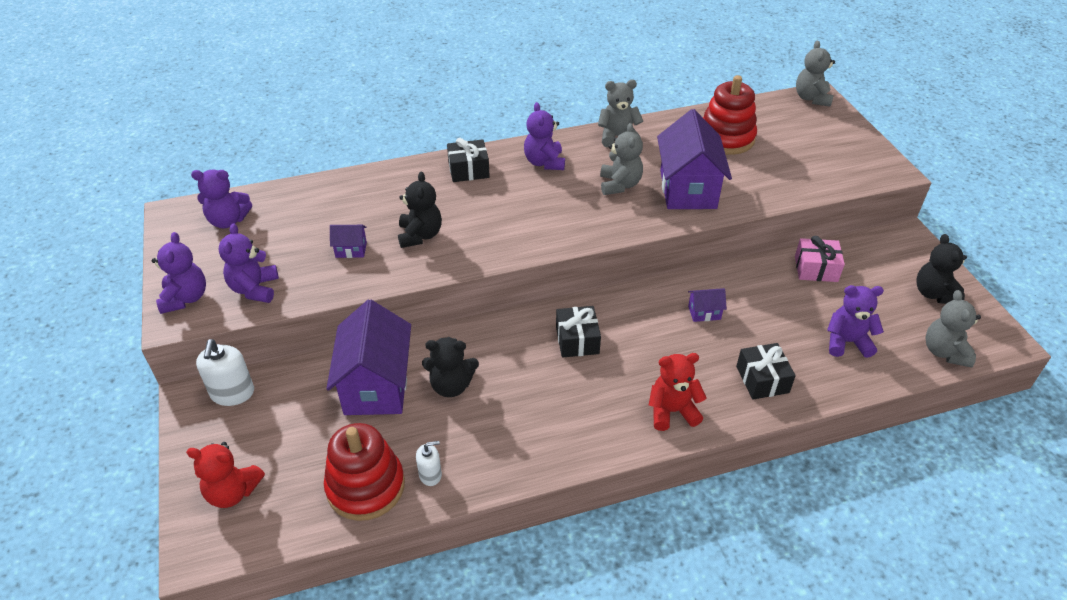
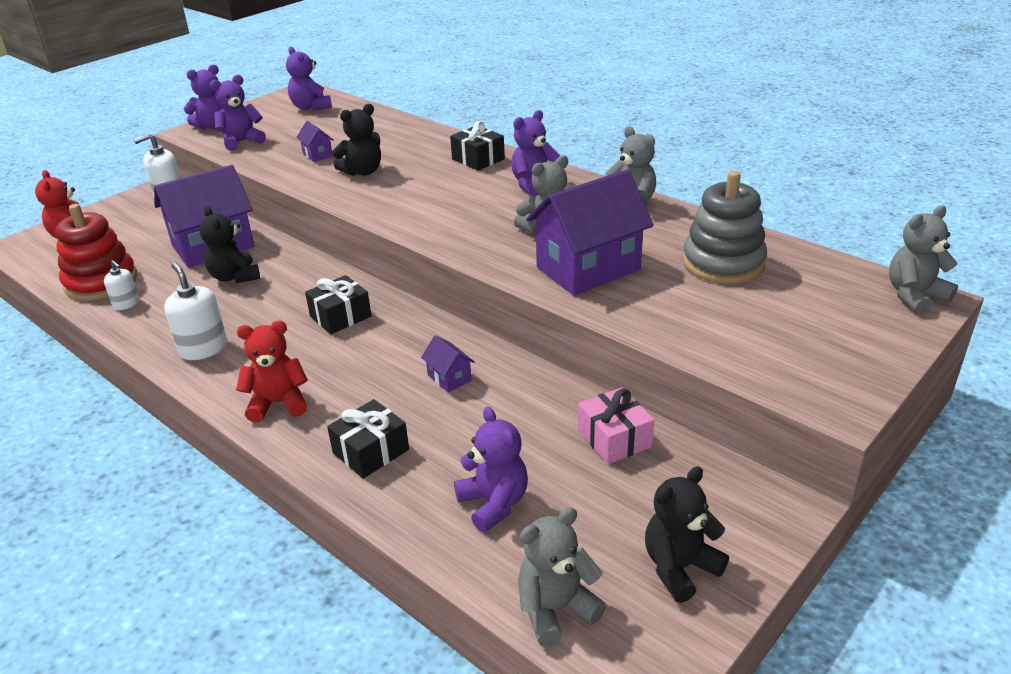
camera: 60 degrees right, 10 degrees down
red teddy bear [649,353,706,431] -> red teddy bear turned 60 degrees counterclockwise [236,321,308,423]
red stacking toy [703,75,757,155] -> grey stacking toy [683,171,767,284]
none -> white soap dispenser [164,262,227,360]

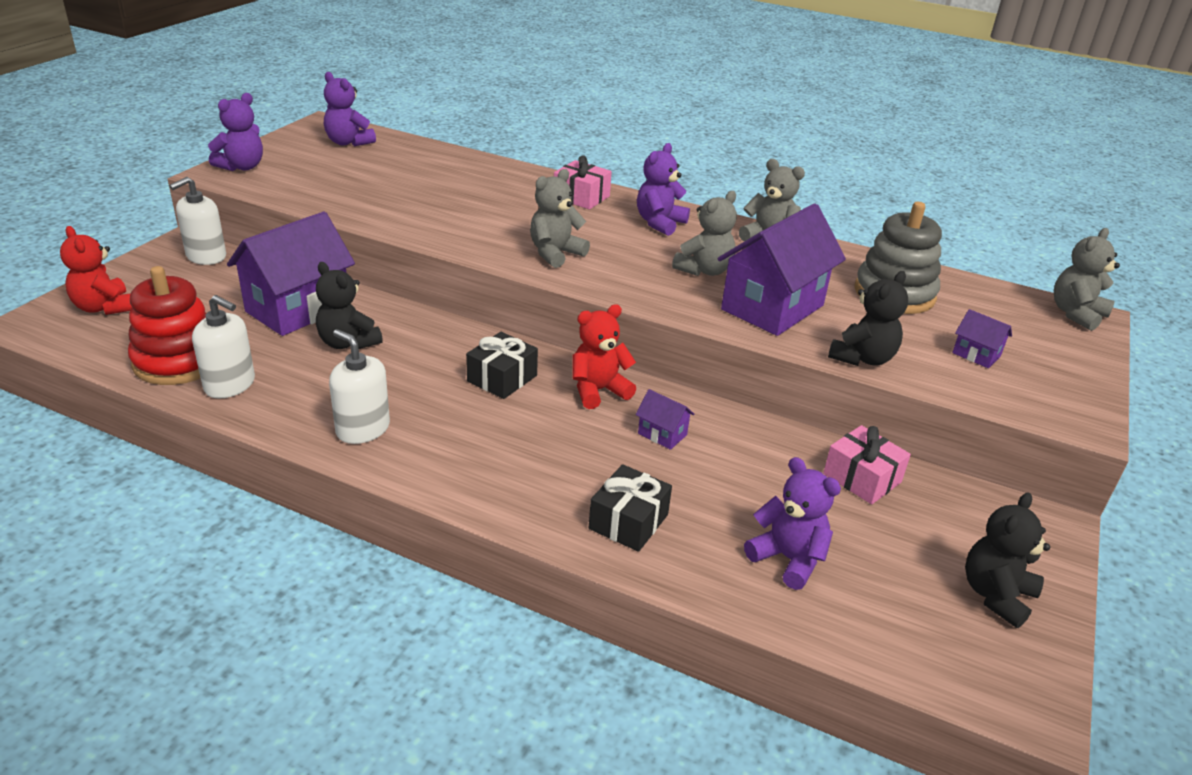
camera: 20 degrees left, 0 degrees up
white soap dispenser [104,260,139,310] -> white soap dispenser [192,295,255,399], size x1.67
purple teddy bear [210,75,266,151] -> none
red teddy bear [236,321,308,423] -> red teddy bear moved to [573,304,636,409]
purple house [297,121,334,162] -> purple house moved to [952,309,1012,368]
black teddy bear [332,104,381,176] -> black teddy bear moved to [828,271,908,366]
black gift [450,121,505,171] -> pink gift [554,155,612,209]
grey teddy bear [518,507,606,647] -> grey teddy bear moved to [530,169,590,268]

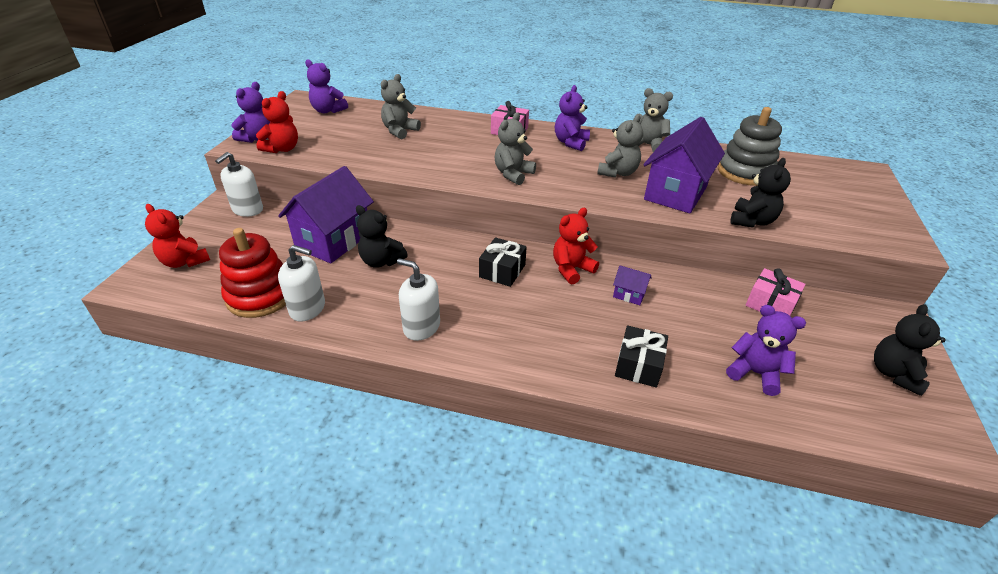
camera: 10 degrees left, 5 degrees up
purple house [952,309,1012,368] -> none
grey teddy bear [1054,228,1120,331] -> grey teddy bear moved to [381,74,421,139]
none -> red teddy bear [256,91,298,153]

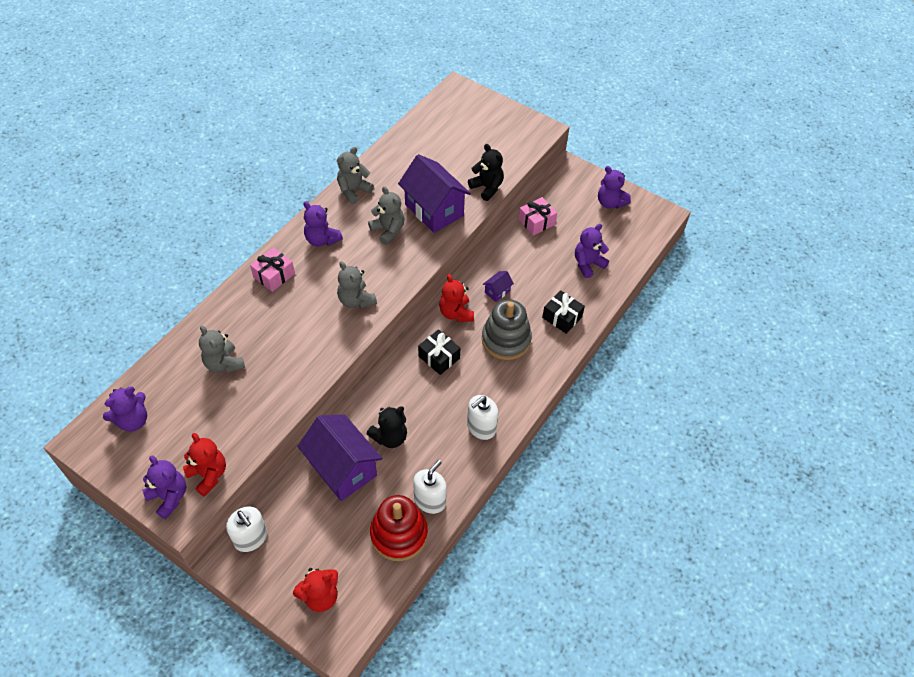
camera: 70 degrees left, 15 degrees up
grey stacking toy [718,107,782,186] -> grey stacking toy moved to [482,300,532,360]
black teddy bear [874,304,946,396] -> purple teddy bear [598,166,631,209]

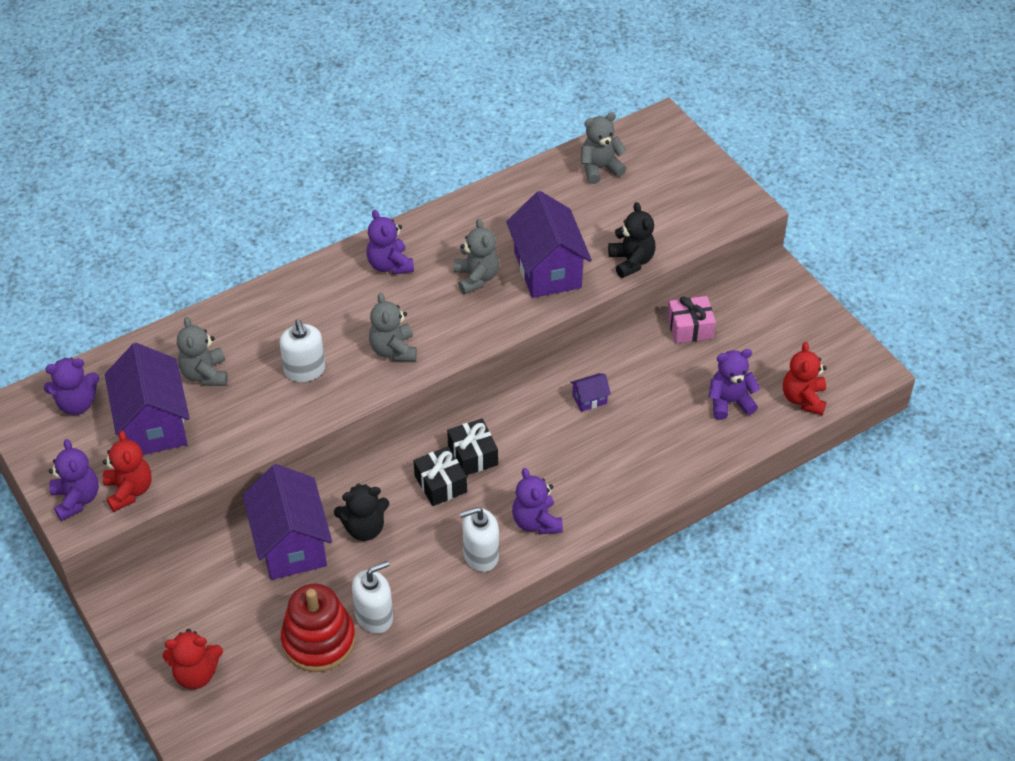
camera: 25 degrees right, 5 degrees down
white soap dispenser [226,507,267,552] -> white soap dispenser moved to [280,319,325,382]
pink gift [250,247,295,292] -> none
grey teddy bear [337,147,374,204] -> grey teddy bear moved to [581,112,627,184]
red teddy bear [439,274,474,322] -> red teddy bear moved to [783,342,827,415]
grey stacking toy [482,300,532,360] -> none
black gift [542,290,585,334] -> black gift moved to [414,446,467,506]
purple teddy bear [598,166,631,209] -> purple teddy bear moved to [512,468,563,534]
none -> purple house [105,343,189,455]

